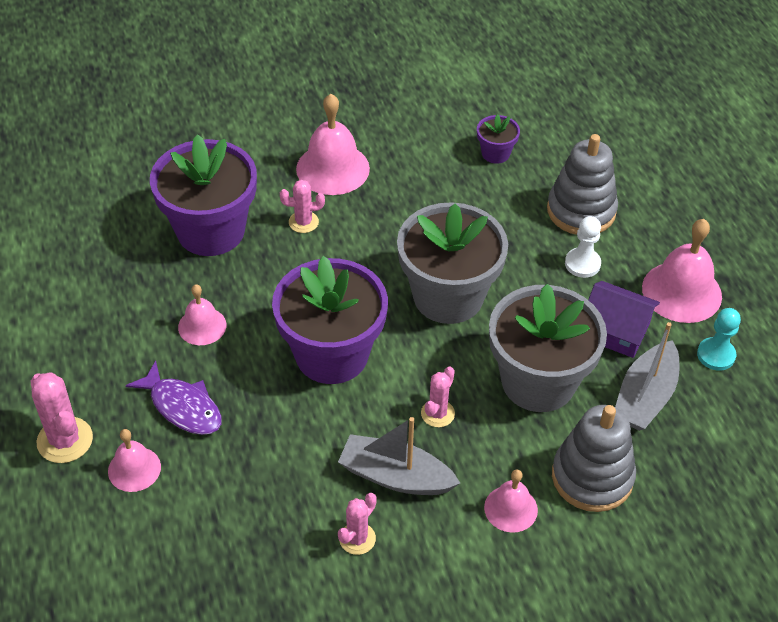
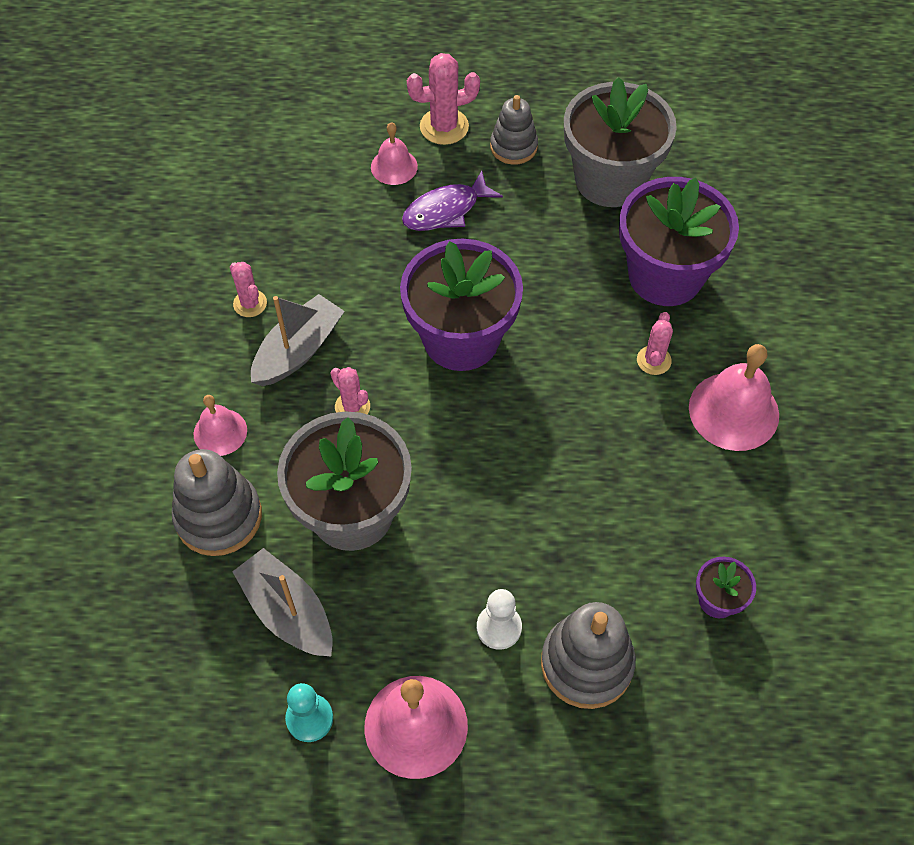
camera: 110 degrees right, 10 degrees up
pink bell [178,284,227,345] -> none
grey flower pot [397,202,508,324] -> grey flower pot moved to [564,77,677,207]
purple house [588,281,660,358] -> none
none -> grey stacking toy [490,95,538,165]

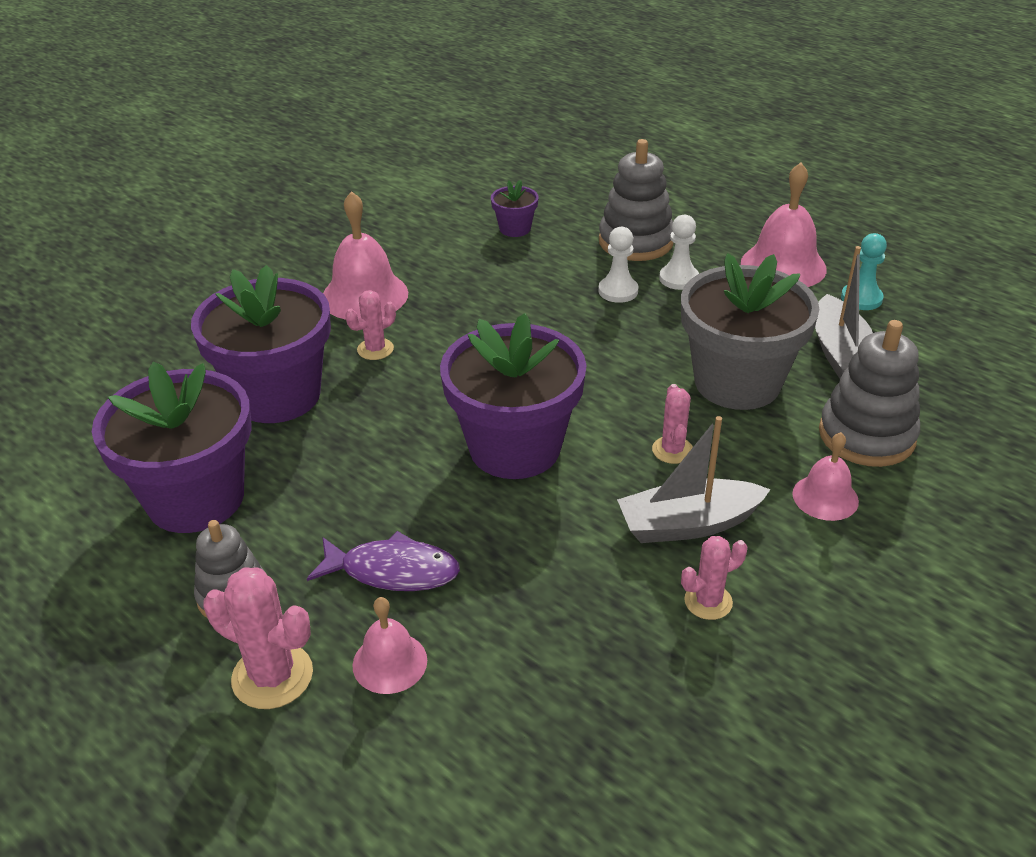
camera: 140 degrees left, 20 degrees down
pink cactus [230,262,267,317] -> pink cactus turned 60 degrees clockwise [681,536,747,620]
grey flower pot [564,77,677,207] -> purple flower pot [92,361,252,533]
none -> white pawn [598,227,639,303]

